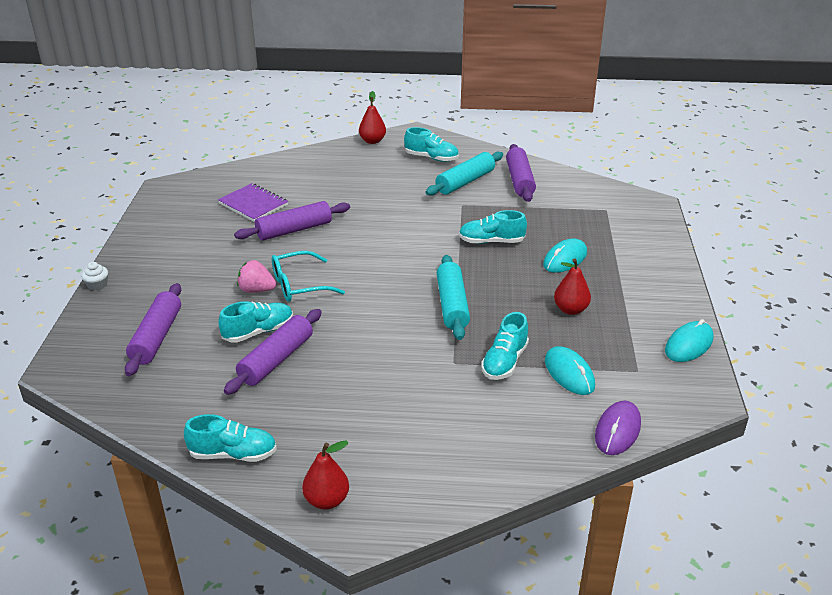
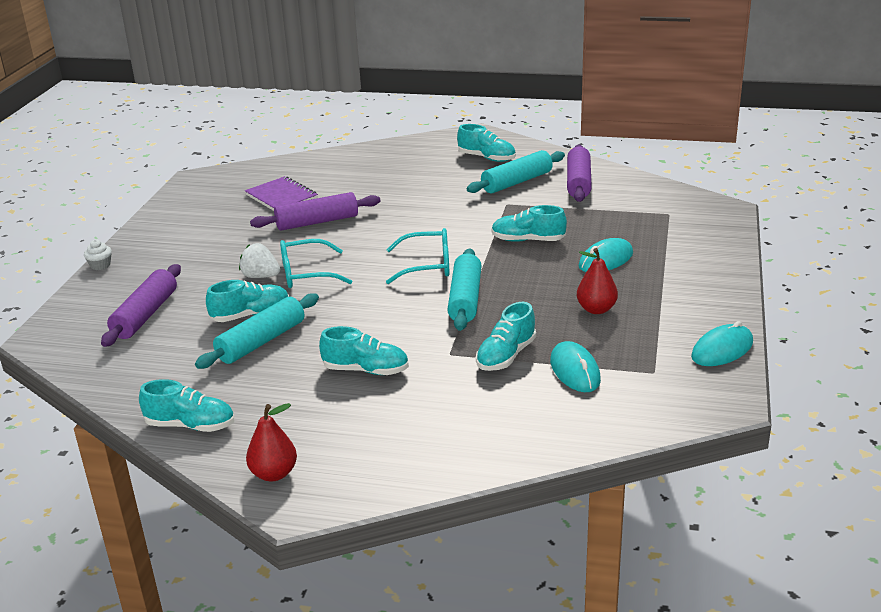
camera: 10 degrees right, 5 degrees down
purple rolling pin [224,309,322,395] -> turquoise rolling pin [195,293,319,369]
pink strawberry [237,260,276,293] -> white strawberry [239,243,280,278]
red pear [359,91,386,144] -> none
purple mouse [595,401,641,455] -> none
none -> turquoise shoe [319,326,409,375]
none -> turquoise glasses [386,228,450,284]

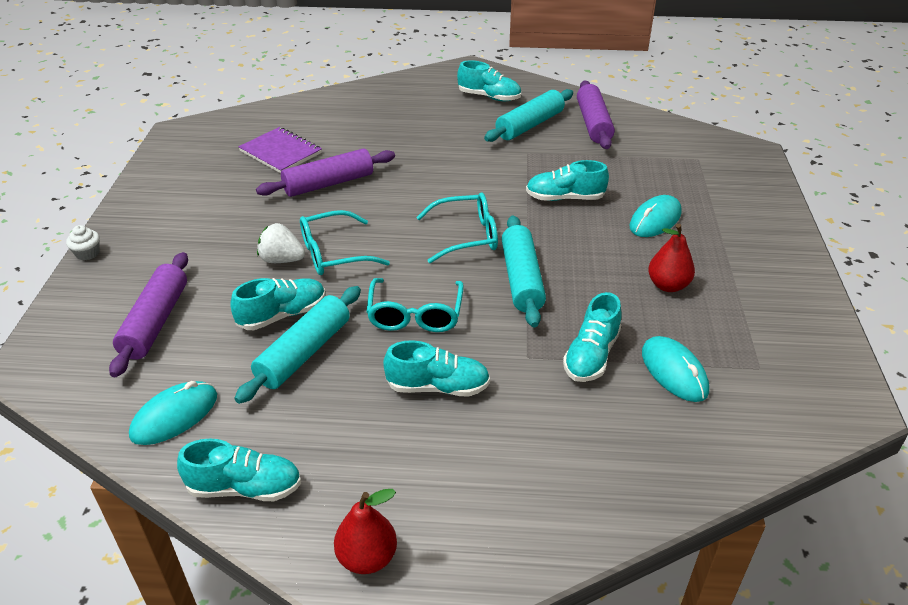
camera: 10 degrees left, 10 degrees up
turquoise mouse [691,321,753,366] -> turquoise mouse moved to [129,381,217,445]
none -> turquoise glasses [367,278,464,332]

